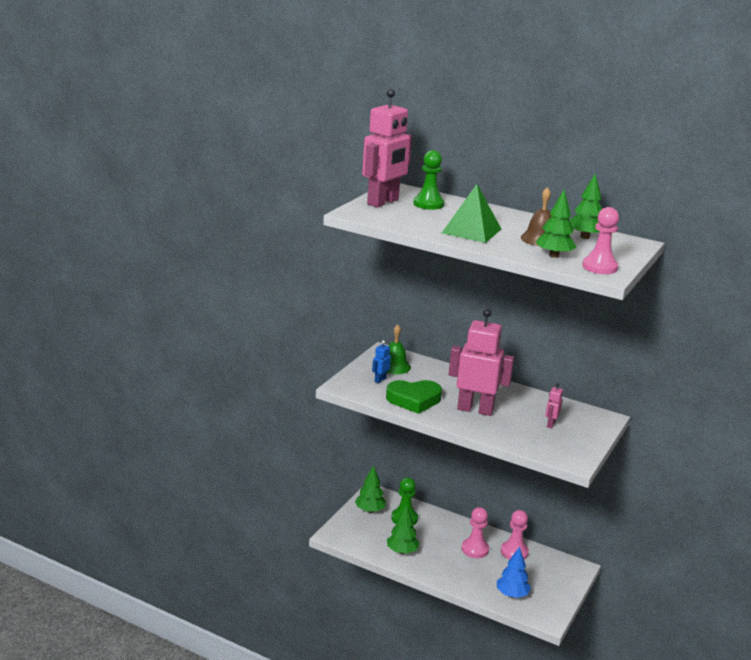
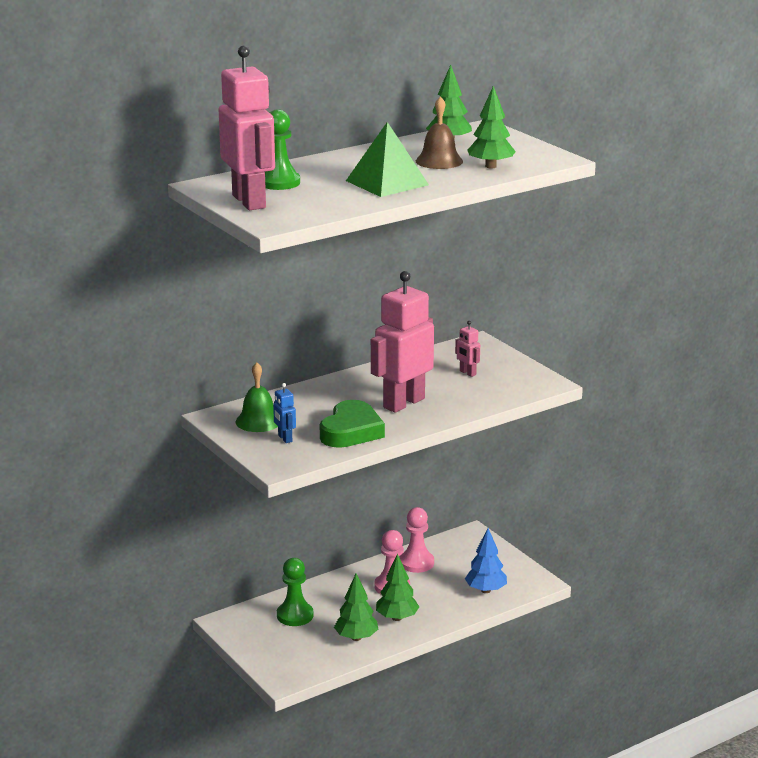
camera: 60 degrees left, 0 degrees up
green tree [355,465,386,513] -> green tree moved to [376,554,419,621]
pink pawn [582,207,619,274] -> none

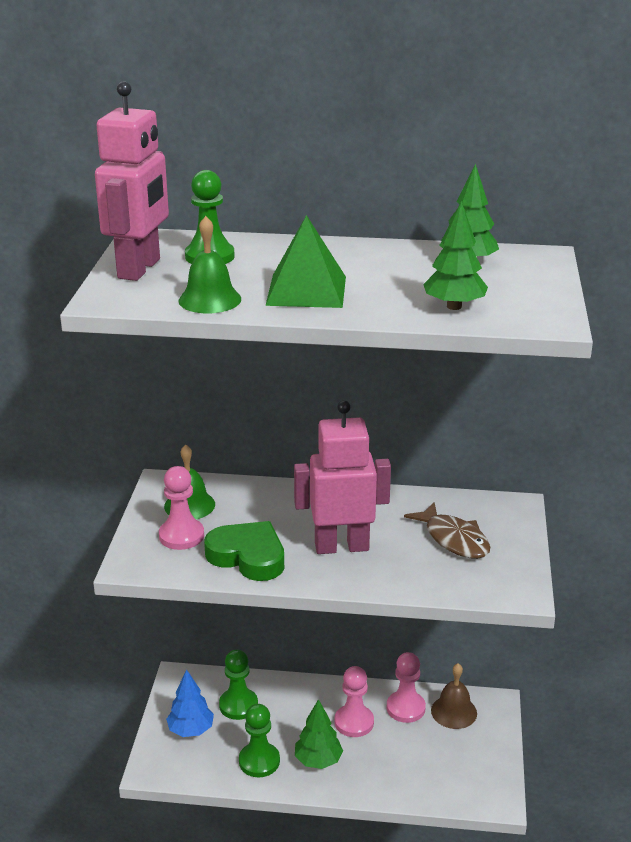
camera: 40 degrees right, 5 degrees up
blue robot [273,383,296,443] -> pink pawn [159,466,204,550]
green heart [320,400,385,448] -> green heart turned 120 degrees counterclockwise [204,521,284,581]
green tree [334,573,378,641] -> green pawn [239,704,280,777]
brown bell [416,96,463,169] -> brown bell moved to [431,663,477,729]
pink robot [455,321,480,377] -> brown fish [404,502,490,559]
blue tree [465,528,507,593] -> blue tree moved to [166,669,214,737]
none -> green bell [179,216,241,314]

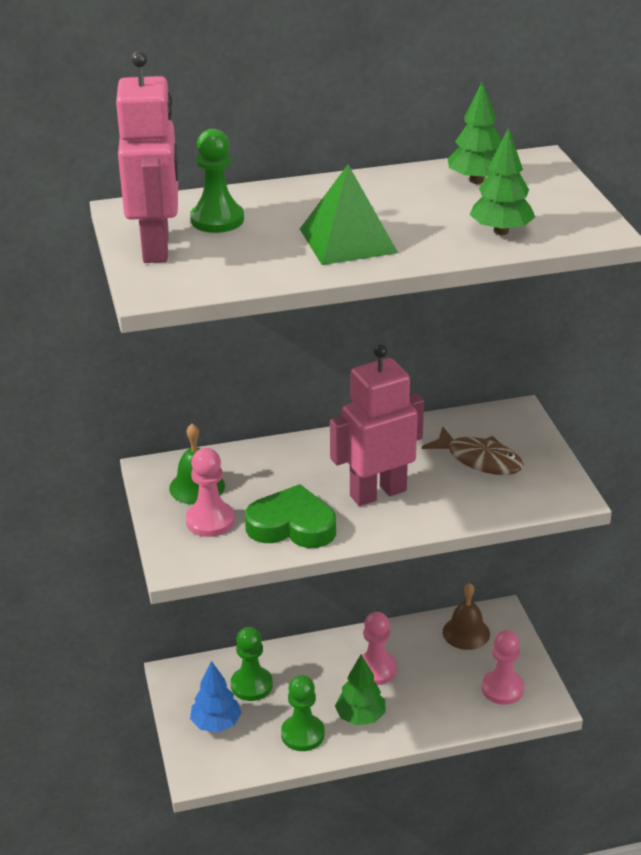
camera: 20 degrees left, 5 degrees up
green bell [179,216,241,314] -> none
pink pawn [386,652,426,723] -> pink pawn moved to [481,630,524,705]

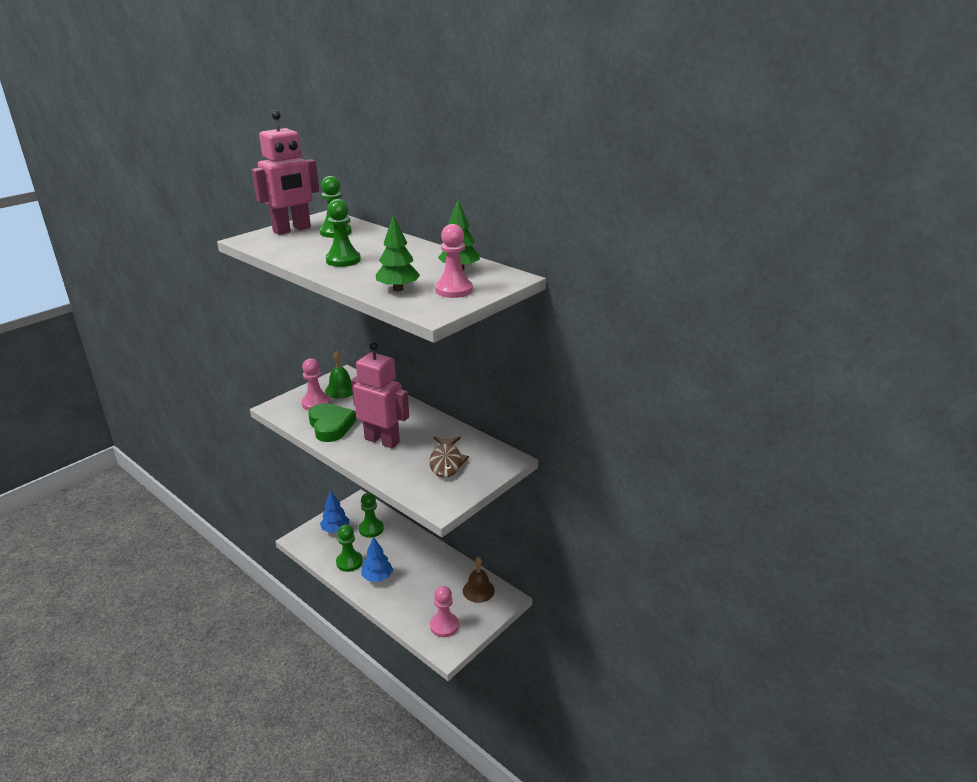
camera: 55 degrees right, 5 degrees down
green pyramid [300,165,398,265] -> green pawn [325,199,361,267]
green tree [335,654,386,725] -> blue tree [361,536,393,582]
pink pawn [356,612,397,685] -> pink pawn moved to [435,224,473,298]

